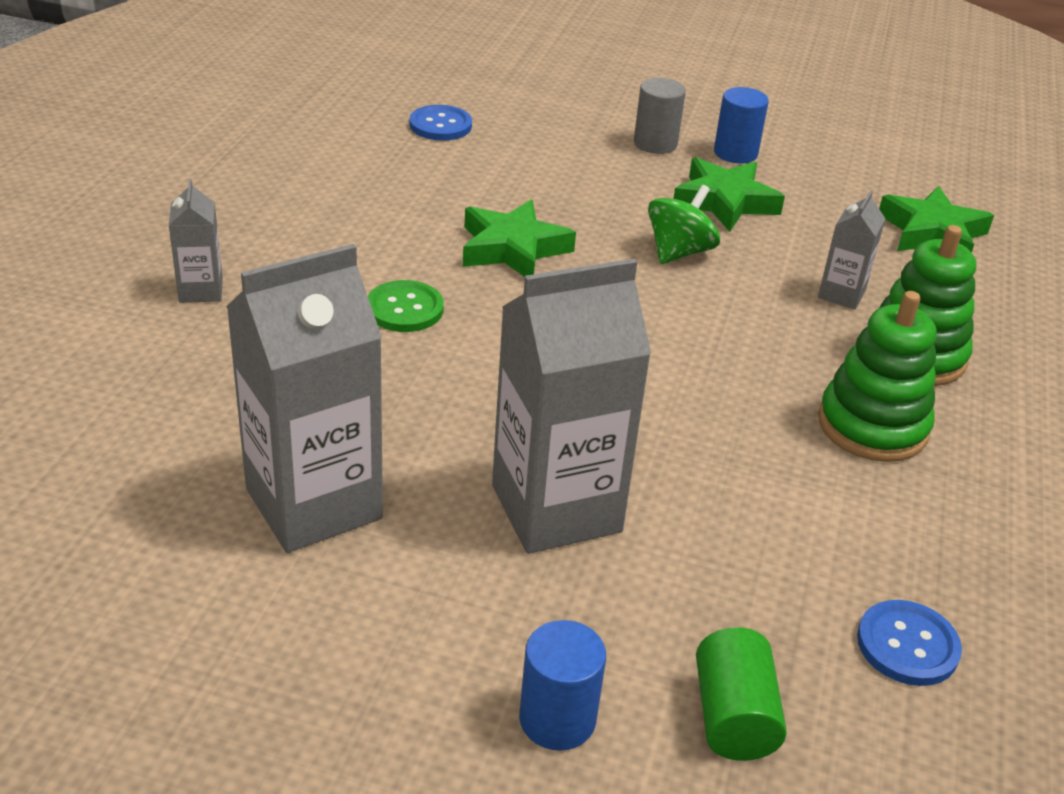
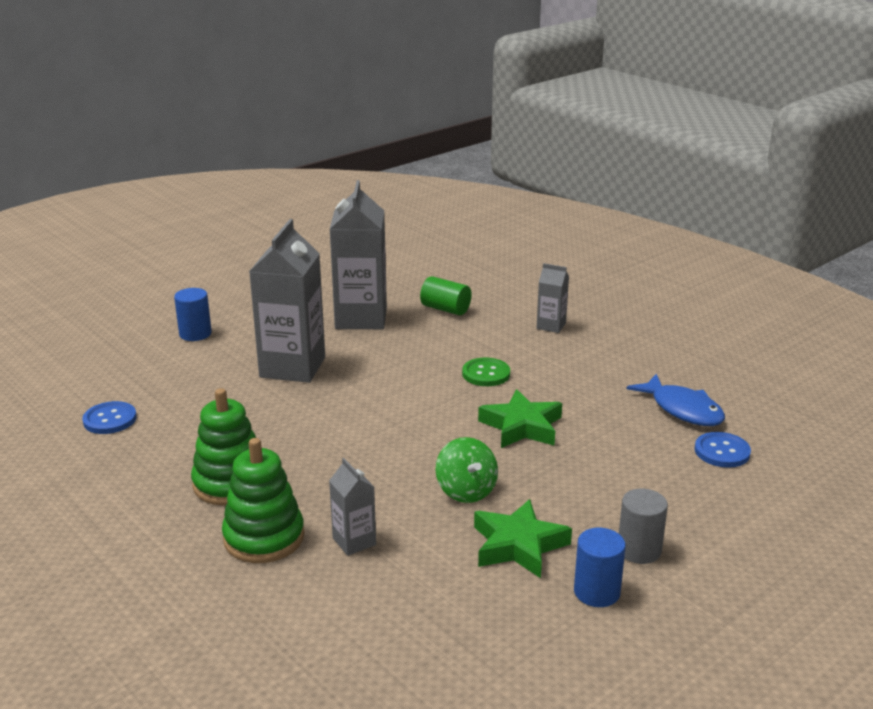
camera: 125 degrees right, 10 degrees down
green cylinder [696,627,787,761] -> green cylinder moved to [420,276,472,315]
green star [879,186,994,253] -> none
none -> blue fish [627,374,725,426]

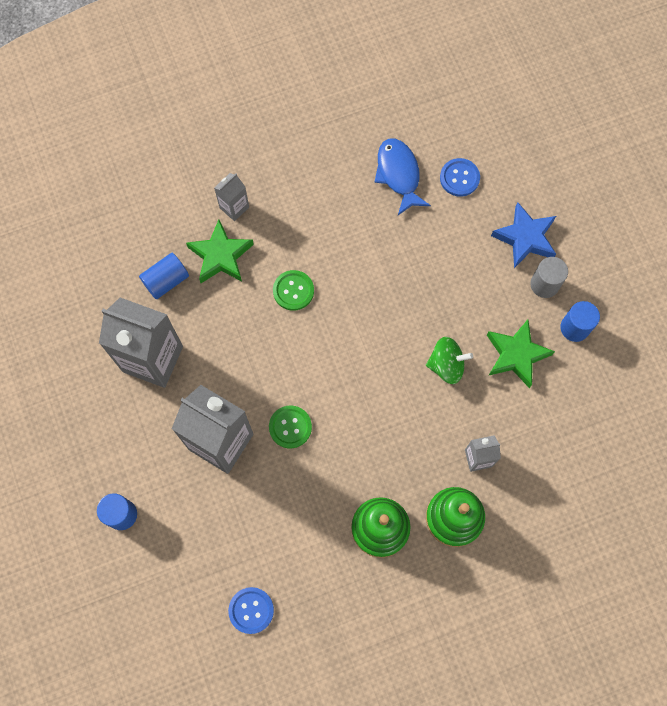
camera: 70 degrees left, 45 degrees up
green cylinder [420,276,472,315] -> blue cylinder [139,253,189,299]
green star [478,389,562,448] -> green star moved to [186,220,254,283]
blue fish [627,374,725,426] -> blue fish turned 90 degrees counterclockwise [374,138,431,215]
none -> green button [269,405,312,449]
none -> blue star [491,202,556,268]

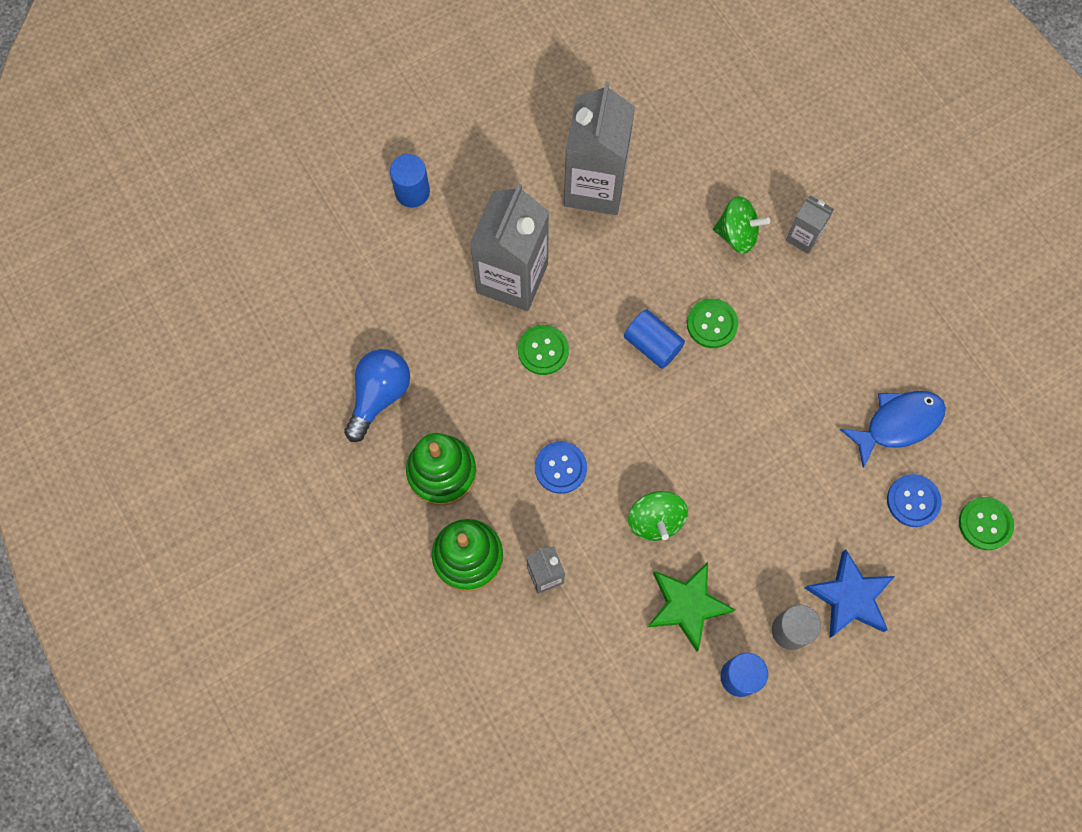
camera: 80 degrees right, 0 degrees up
blue cylinder [139,253,189,299] -> blue cylinder moved to [624,309,685,369]
green star [186,220,254,283] -> green spinning top [713,196,770,254]
blue button [228,587,274,634] -> blue button moved to [535,441,587,494]
none -> blue light bulb [344,349,410,442]
none -> green button [959,497,1014,550]

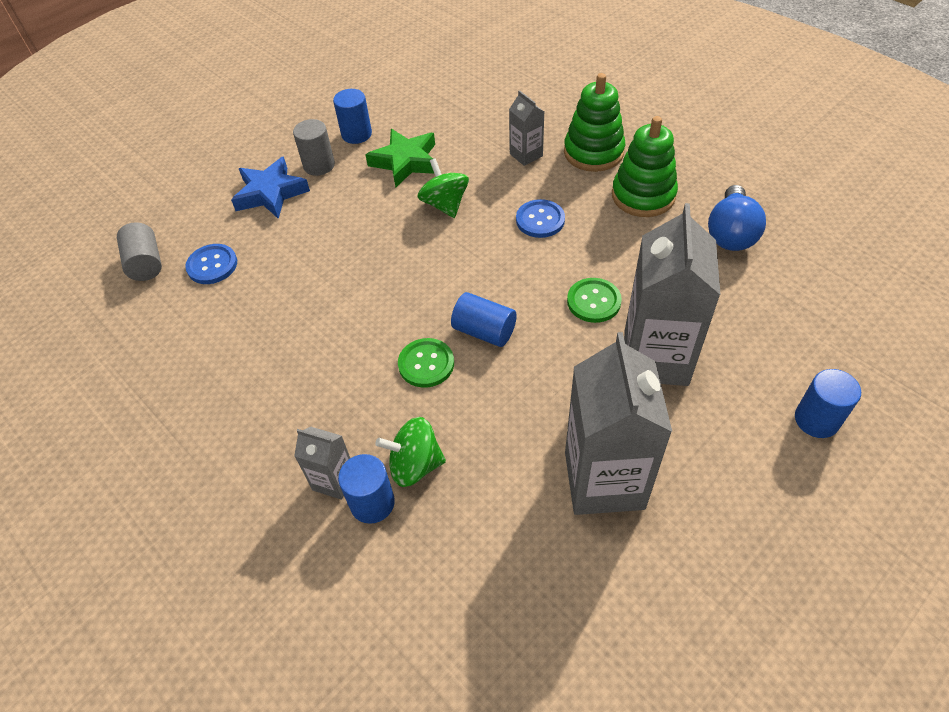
camera: 170 degrees right, 20 degrees down
blue fish [840,391,946,468] -> none
green button [959,497,1014,550] -> grey cylinder [117,222,162,281]
none -> blue cylinder [338,454,395,524]

